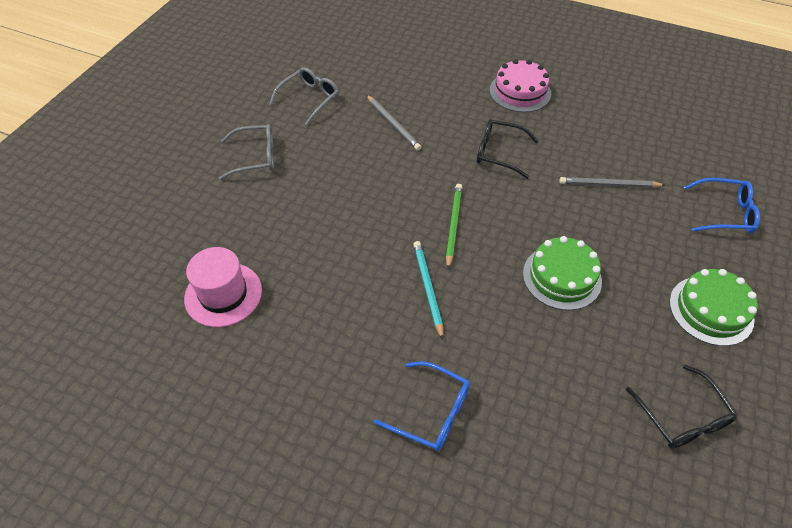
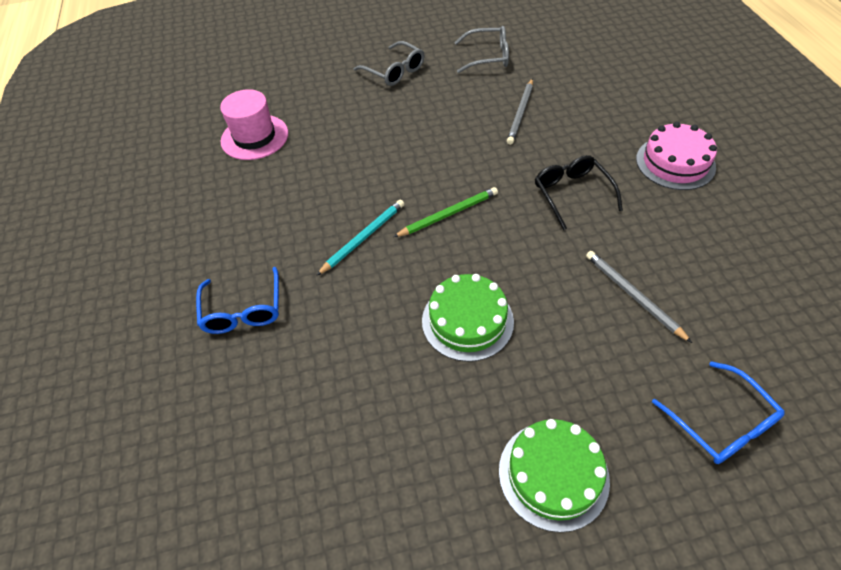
camera: 55 degrees right, 0 degrees up
black glasses [626,365,738,449] -> none

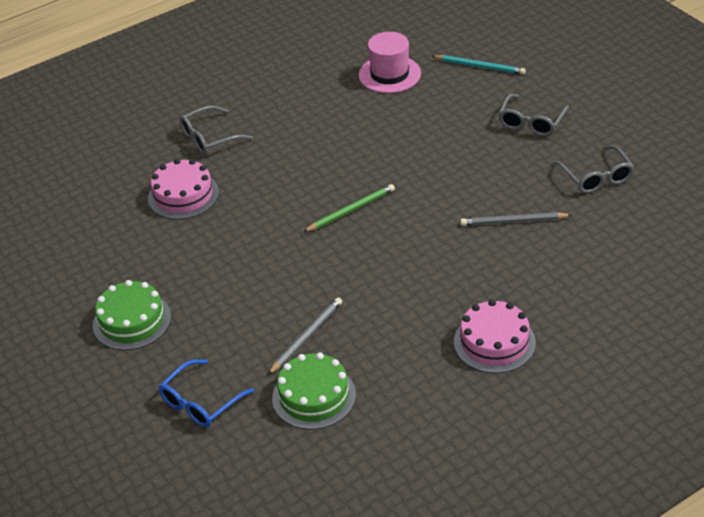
camera: 70 degrees right, 10 degrees down
blue glasses [196,267,279,334] -> grey glasses [180,106,253,154]
turquoise pencil [316,200,404,276] -> turquoise pencil moved to [432,55,526,75]
green pencil [393,187,498,237] -> green pencil turned 75 degrees counterclockwise [303,184,395,232]
green cake [422,274,514,362] -> green cake moved to [272,352,356,430]
black glasses [535,155,623,230] -> none
none -> pink cake [148,159,219,219]

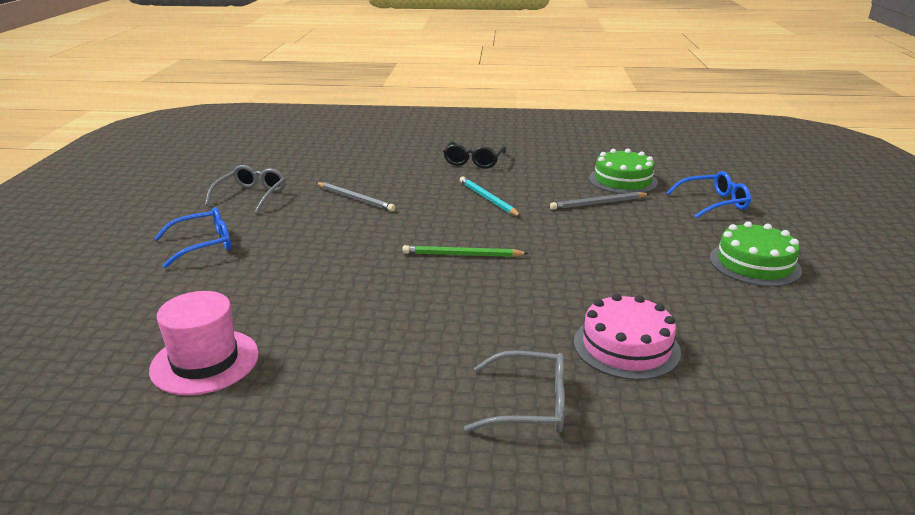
camera: 145 degrees left, 15 degrees down
turquoise pencil [432,55,526,75] -> turquoise pencil moved to [460,177,521,217]
pink cake [454,299,536,373] -> black glasses [443,141,506,169]
grey glasses [498,94,569,136] -> blue glasses [154,207,231,268]

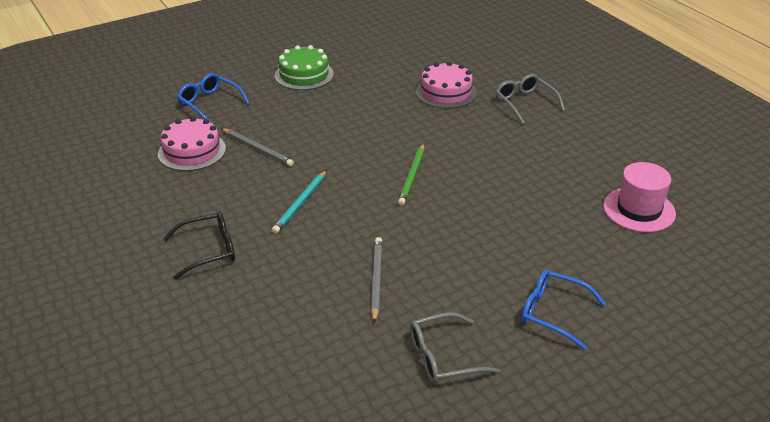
camera: 125 degrees left, 10 degrees up
green pencil [402,245,529,257] -> green pencil turned 45 degrees clockwise [398,144,424,206]
green cake [589,149,658,194] -> pink cake [158,117,226,171]

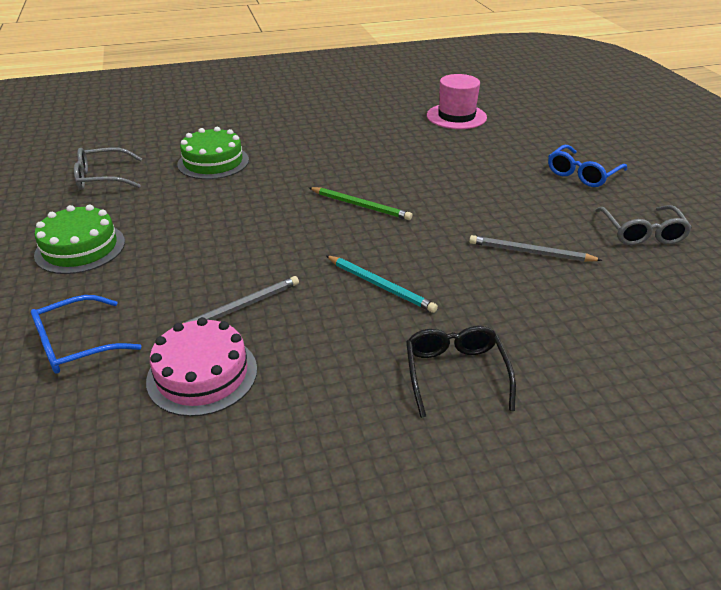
camera: 75 degrees left, 0 degrees up
pink cake [416,61,477,109] -> green cake [177,127,249,179]
grey glasses [495,74,565,124] -> grey glasses moved to [74,147,142,190]

